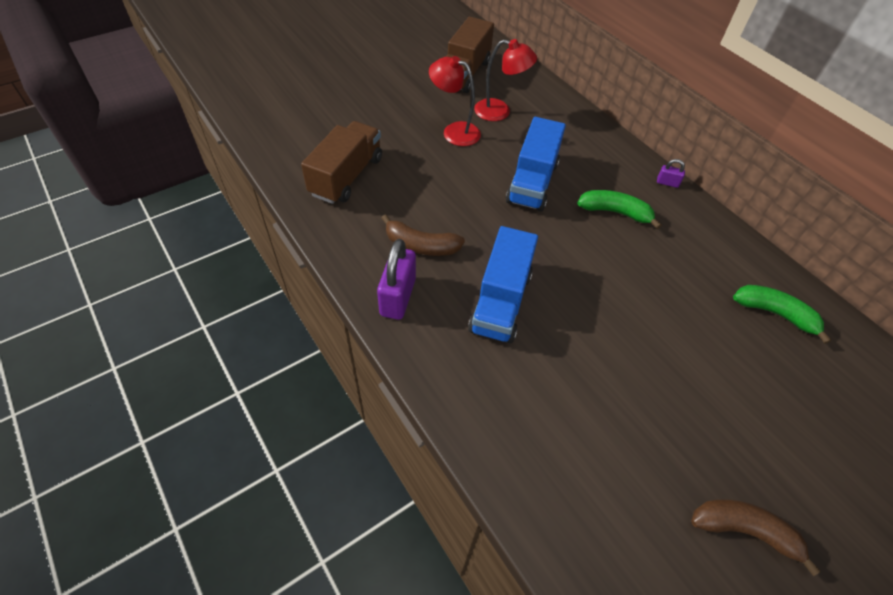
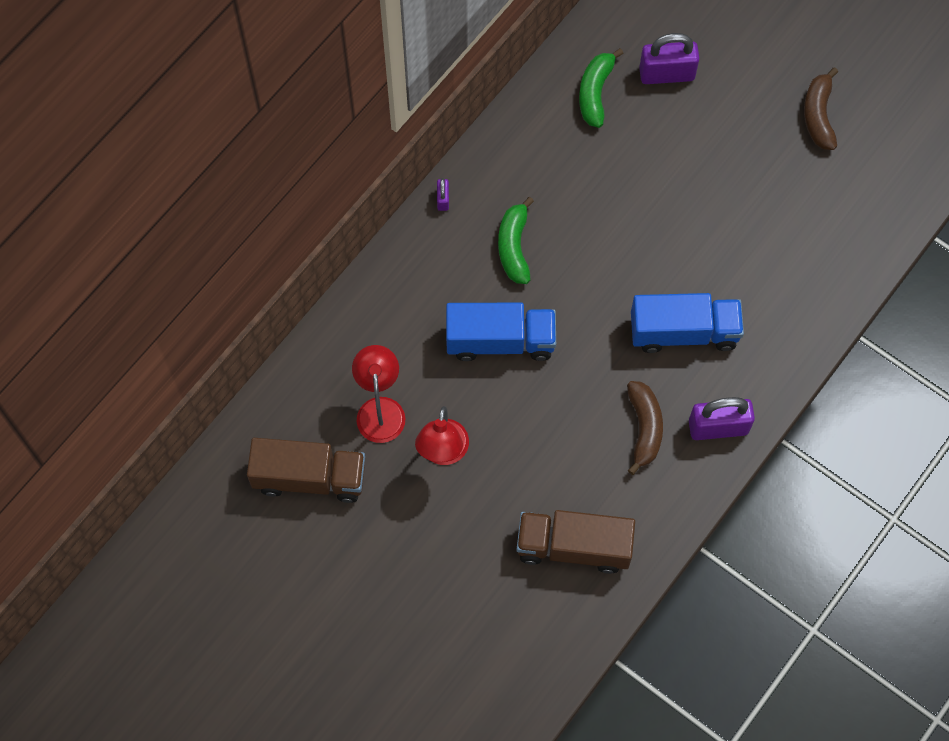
camera: 105 degrees left, 15 degrees up
none -> purple padlock [639,33,699,84]

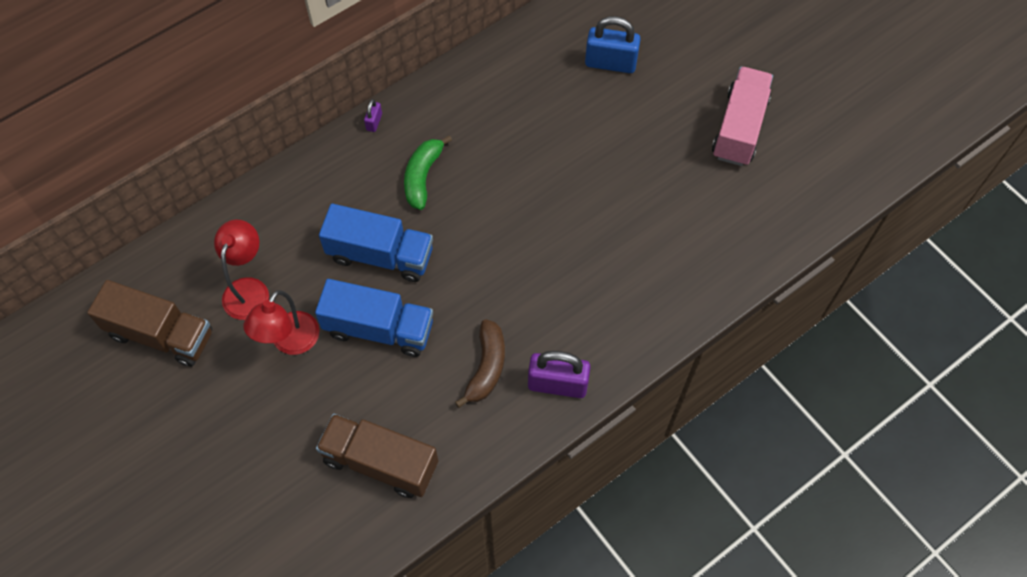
camera: 15 degrees right, 5 degrees down
green banana [579,48,624,128] -> none
blue truck [631,293,744,353] -> blue truck moved to [315,279,433,357]
purple padlock [639,33,699,84] -> blue padlock [585,16,641,73]
brown banana [804,67,838,150] -> pink truck [712,66,773,166]

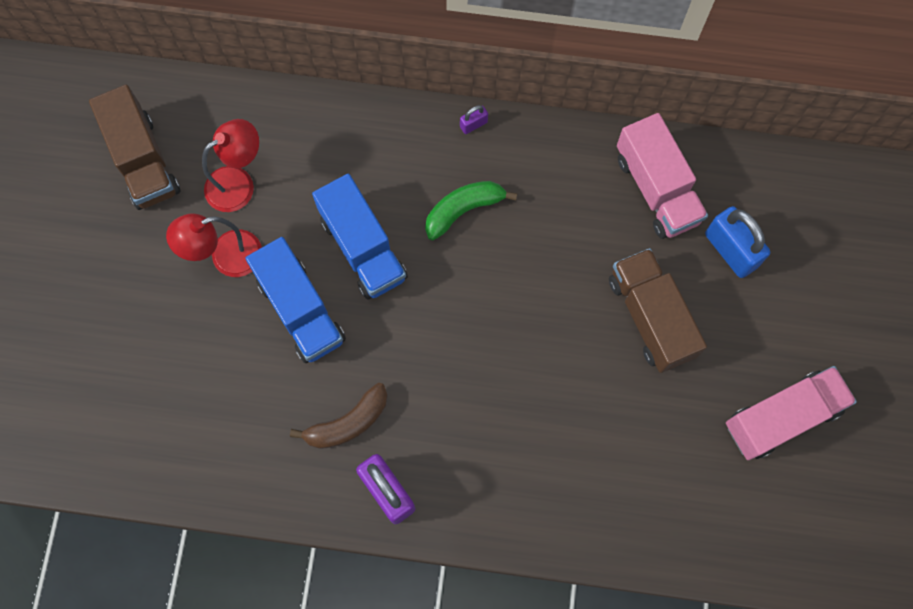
camera: 45 degrees right, 10 degrees up
brown truck [316,414,438,498] -> brown truck moved to [609,248,707,373]
none -> pink truck [617,113,708,239]

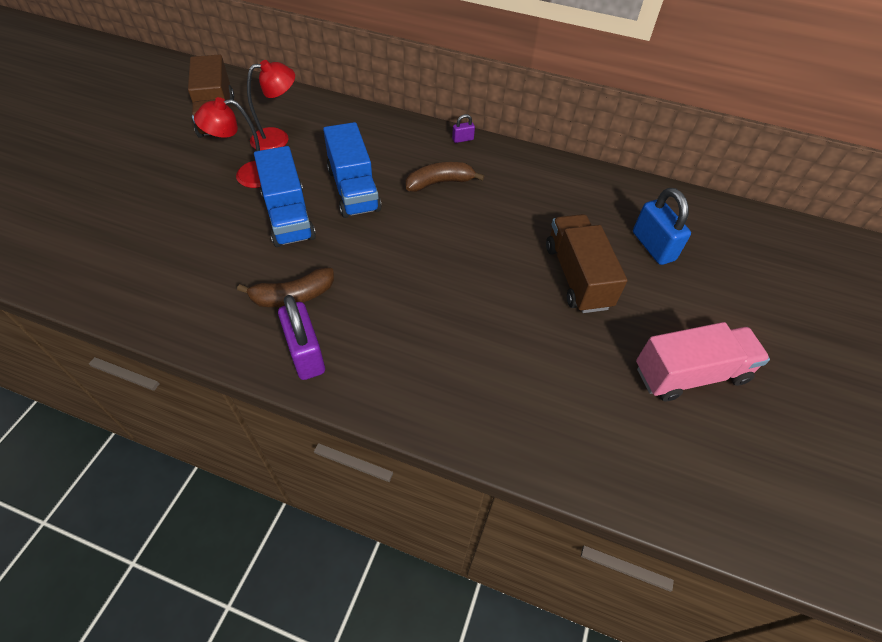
camera: 10 degrees right, 20 degrees down
green banana [425,181,517,240] -> brown banana [406,162,484,192]
pink truck [617,113,708,239] -> none

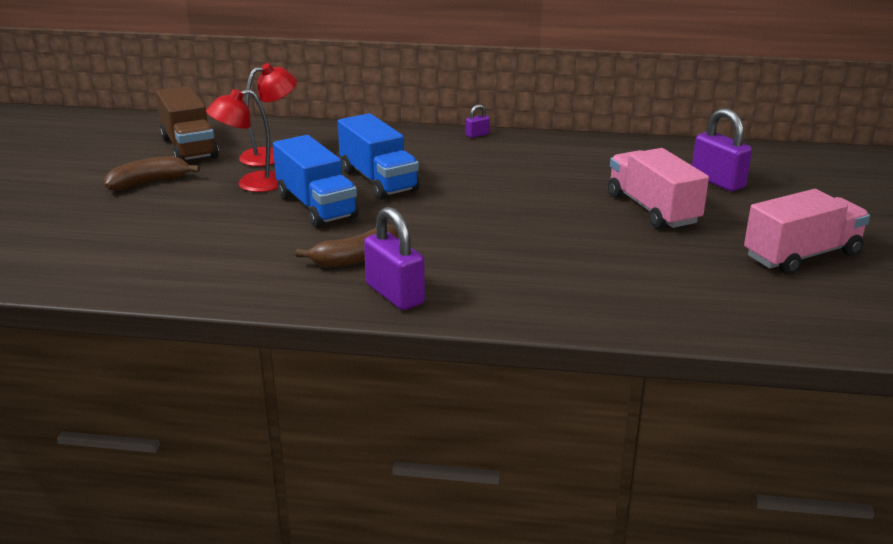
camera: 10 degrees left, 25 degrees down
brown banana [406,162,484,192] -> brown banana moved to [104,156,200,191]
brown truck [546,214,627,313] -> pink truck [608,148,709,229]
blue padlock [633,188,691,265] -> purple padlock [692,108,752,191]

